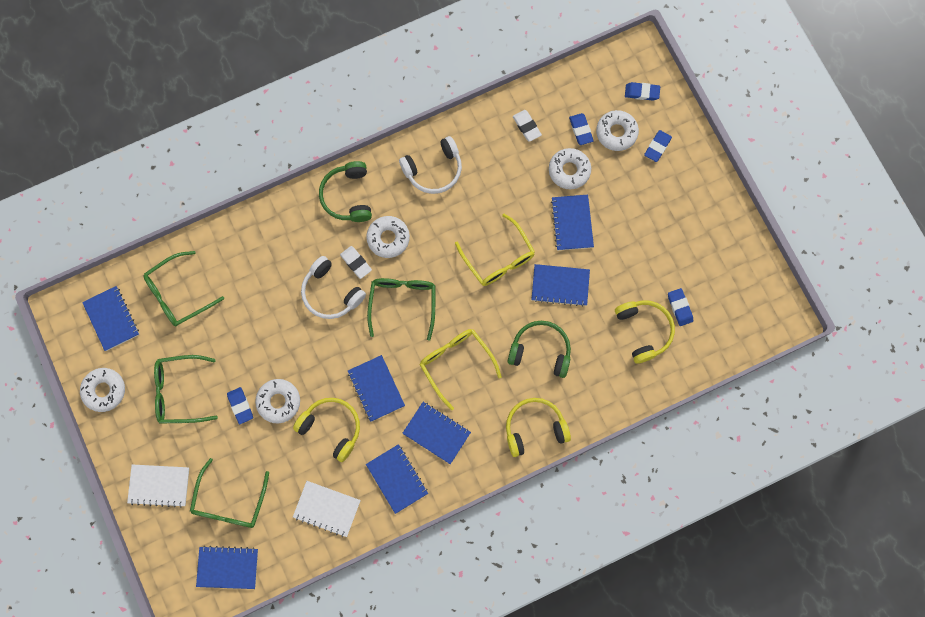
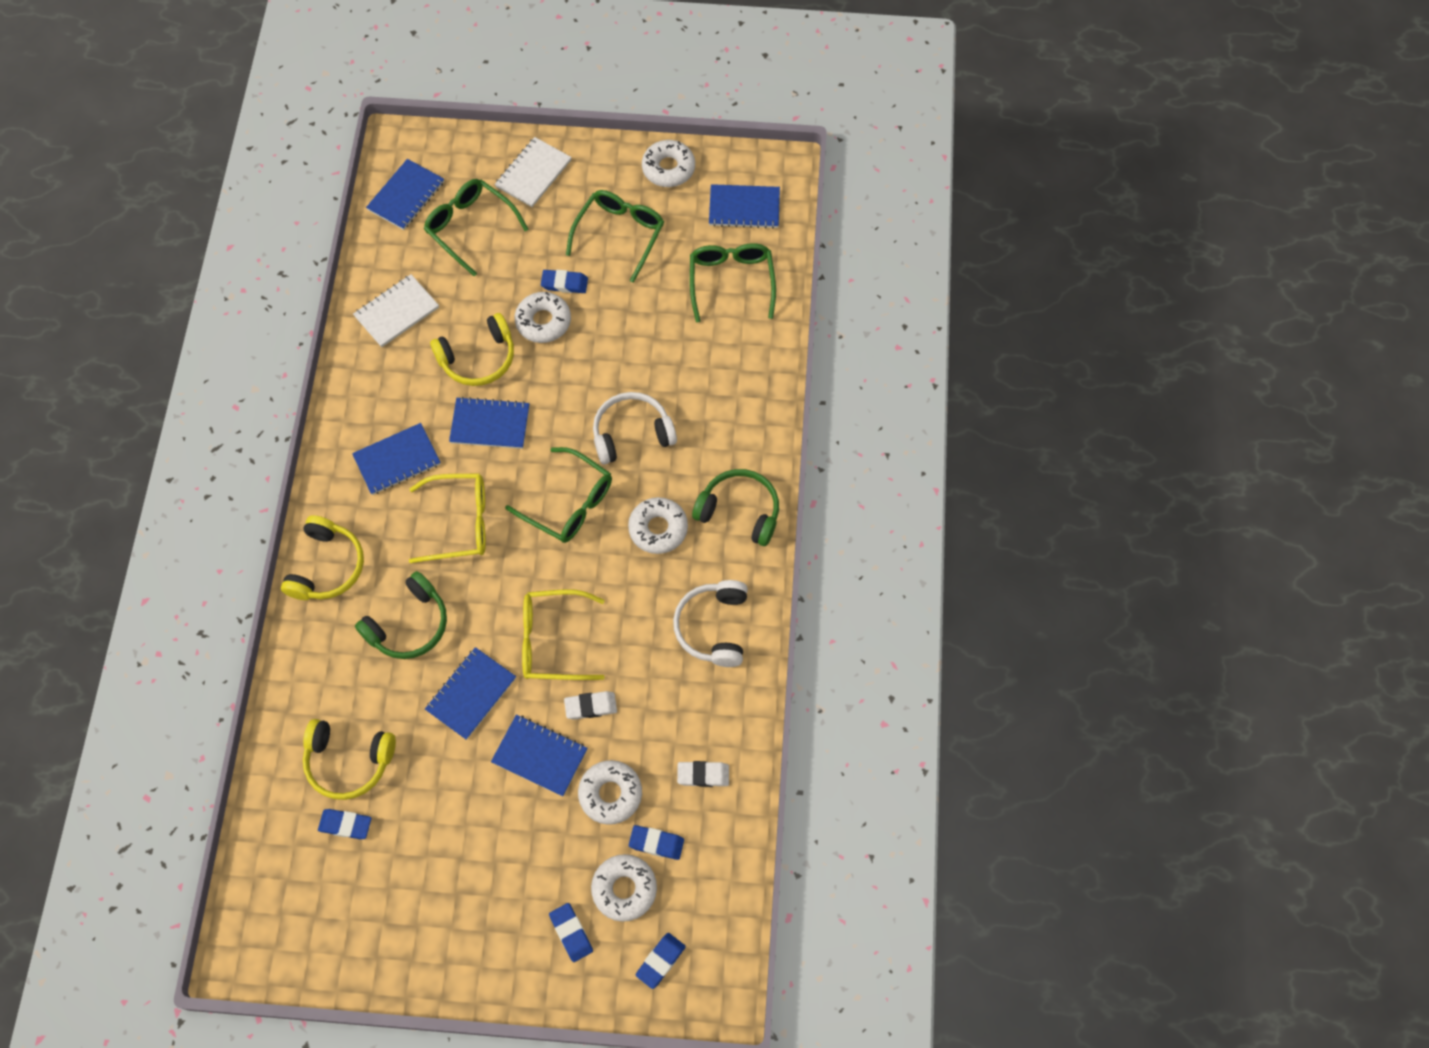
camera: 120 degrees right, 10 degrees down
white eraser [340,246,372,279] -> white eraser moved to [564,691,617,720]
blue notebook [366,444,428,514] -> none

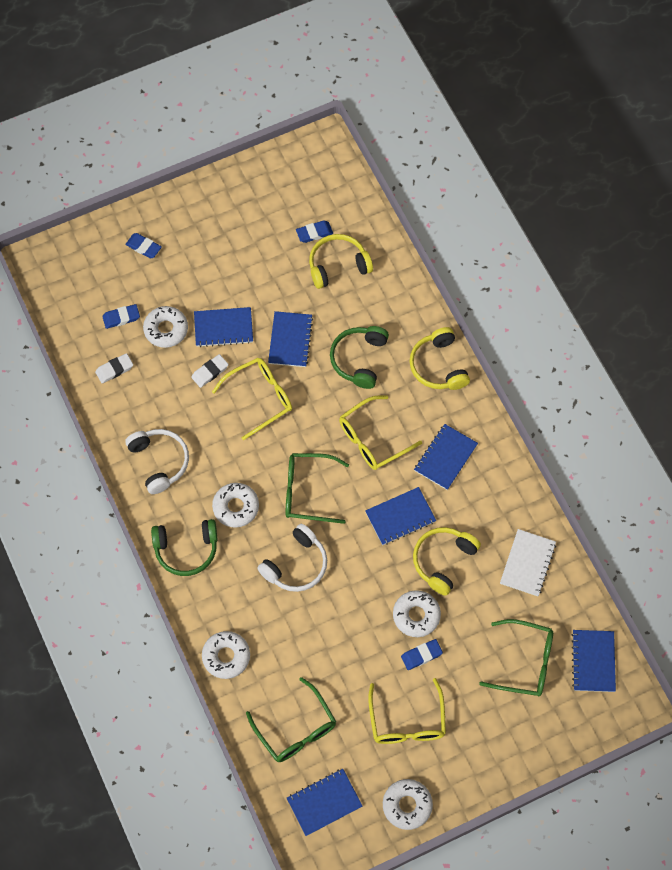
camera: 150 degrees right, 0 degrees up
white notebook [495,137,572,207] -> none
green glasses [566,190,664,283] -> yellow glasses [368,678,446,744]
white donut [591,854,657,922] -> white donut moved to [202,631,250,679]
blue eraser [635,933,686,989] -> none

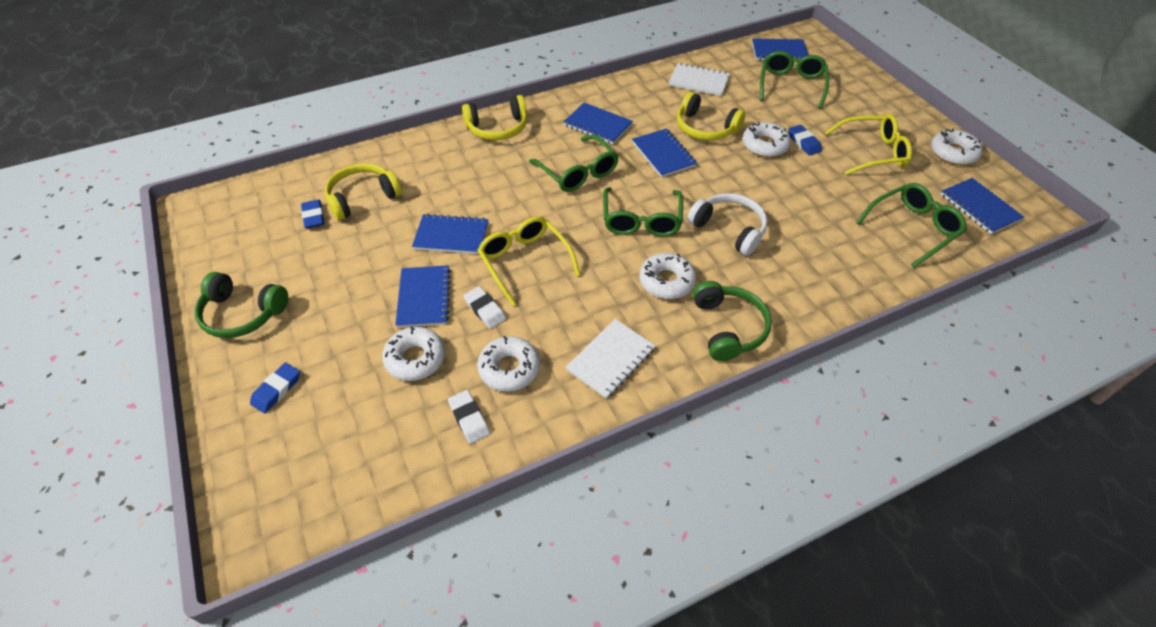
camera: 90 degrees left, 15 degrees down
blue eraser [102,304,140,329] -> none
white headphones [125,429,189,494] -> white notebook [566,319,656,399]
white donut [202,631,250,679] -> white donut moved to [477,336,540,392]
yellow headphones [309,234,373,289] -> yellow headphones turned 75 degrees clockwise [325,163,402,220]
green headphones [330,326,389,389] -> green headphones moved to [194,272,288,338]
yellow glasses [339,395,422,470] -> green glasses [529,135,619,192]

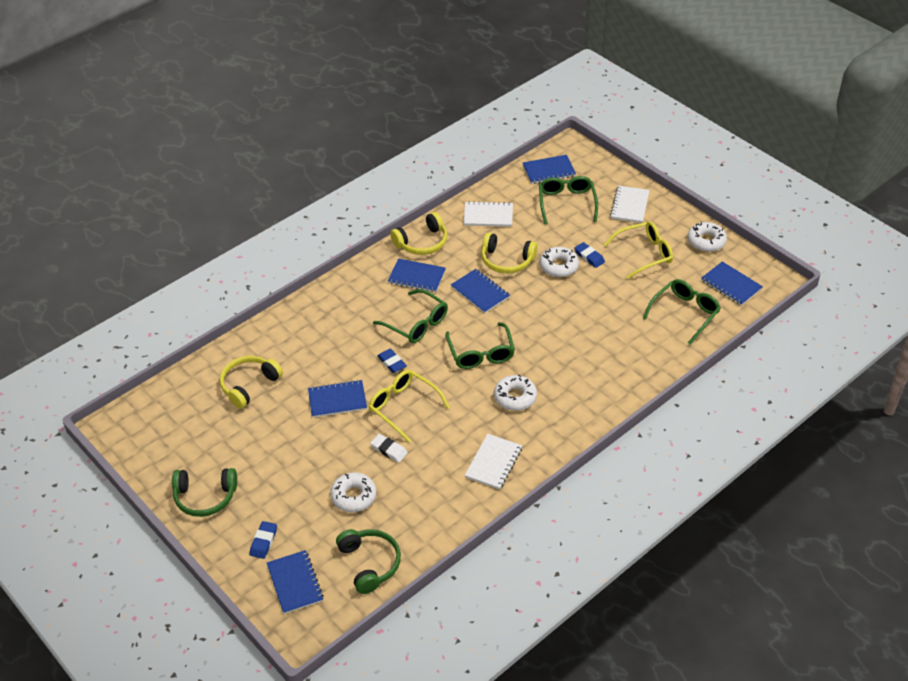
camera: 15 degrees left, 5 degrees down
blue eraser [301,199,324,228] -> blue eraser moved to [377,349,407,373]
blue notebook [395,265,451,328] -> blue notebook moved to [267,550,324,614]
white eraser [448,390,490,444] -> none
yellow headphones [462,95,527,140] -> yellow headphones moved to [390,212,447,255]
white donut [477,336,540,392] -> none
white headphones [687,193,768,256] -> none
green headphones [693,281,772,361] -> green headphones moved to [336,529,401,594]
none -> white notebook [610,185,650,223]

